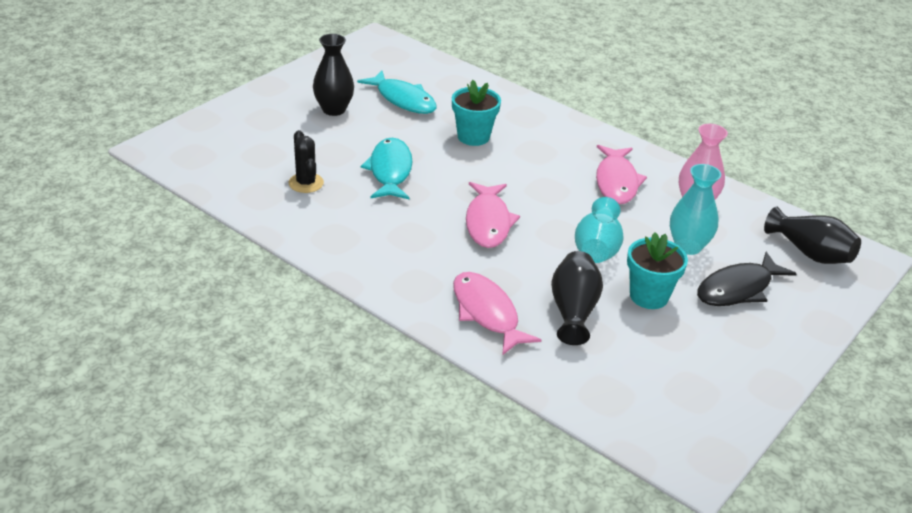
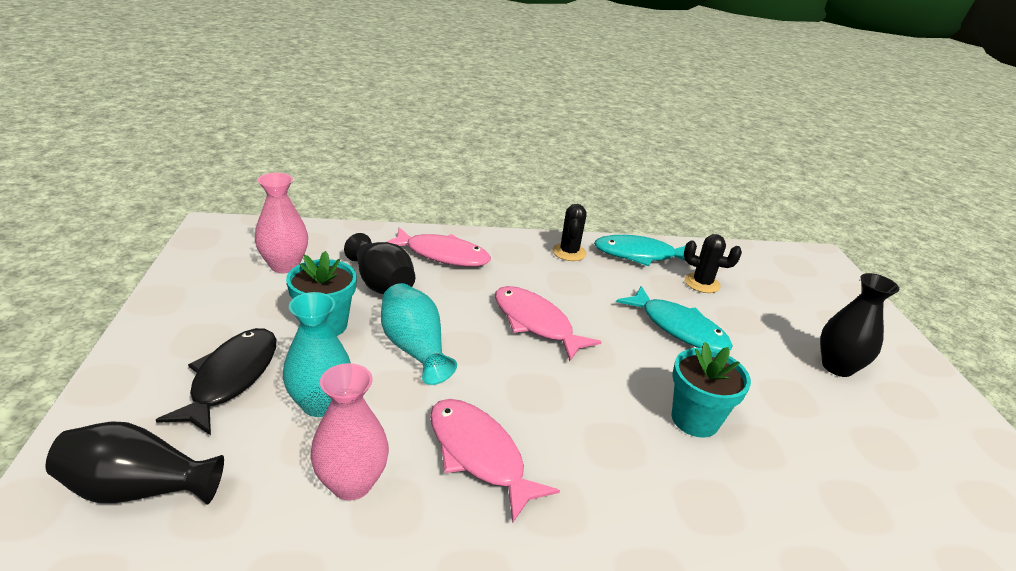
camera: 135 degrees right, 5 degrees down
turquoise fish [357,70,437,114] -> turquoise fish moved to [594,235,685,267]
none -> pink vase [255,173,308,273]
none -> black cactus [552,204,587,261]

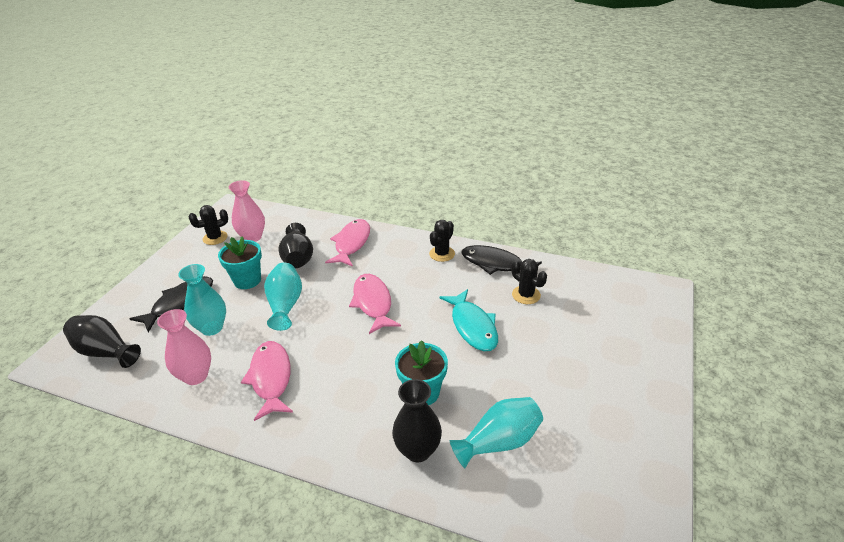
camera: 30 degrees right, 5 degrees up
pink fish [386,227,491,267] -> pink fish turned 120 degrees counterclockwise [325,219,370,267]
turquoise fish [594,235,685,267] -> black fish [462,245,542,275]
black vase [820,273,899,377] -> black vase moved to [392,379,442,463]
none -> black cactus [189,205,228,245]
none -> turquoise vase [450,397,543,468]

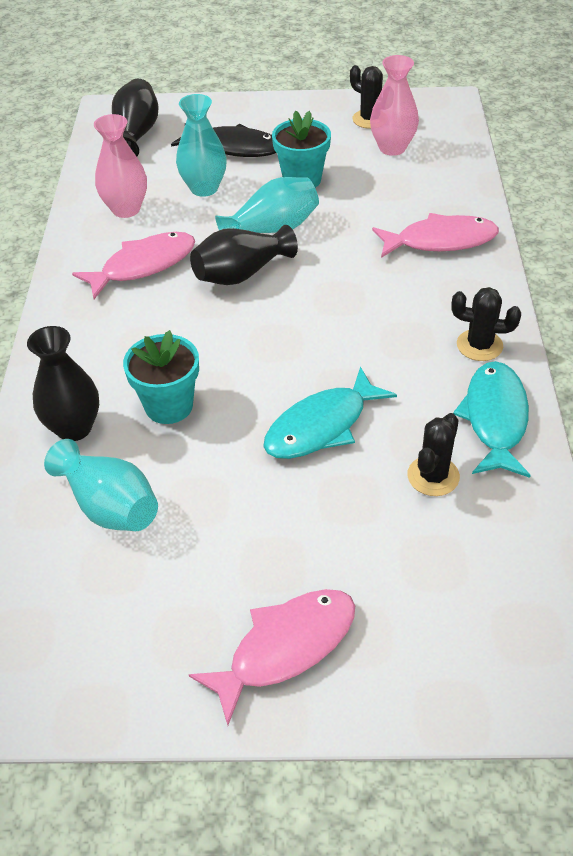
camera: 70 degrees right, 10 degrees up
black vase [279,223,313,268] -> black vase moved to [190,225,298,285]
pink fish [349,274,401,334] -> pink fish moved to [189,589,355,725]
black fish [462,245,542,275] -> turquoise fish [453,361,531,478]

